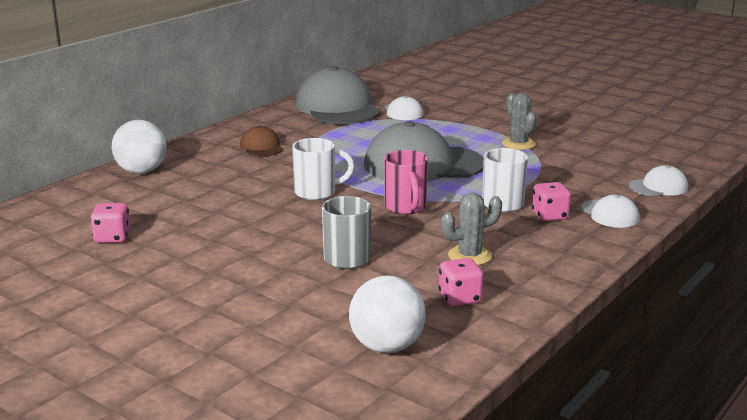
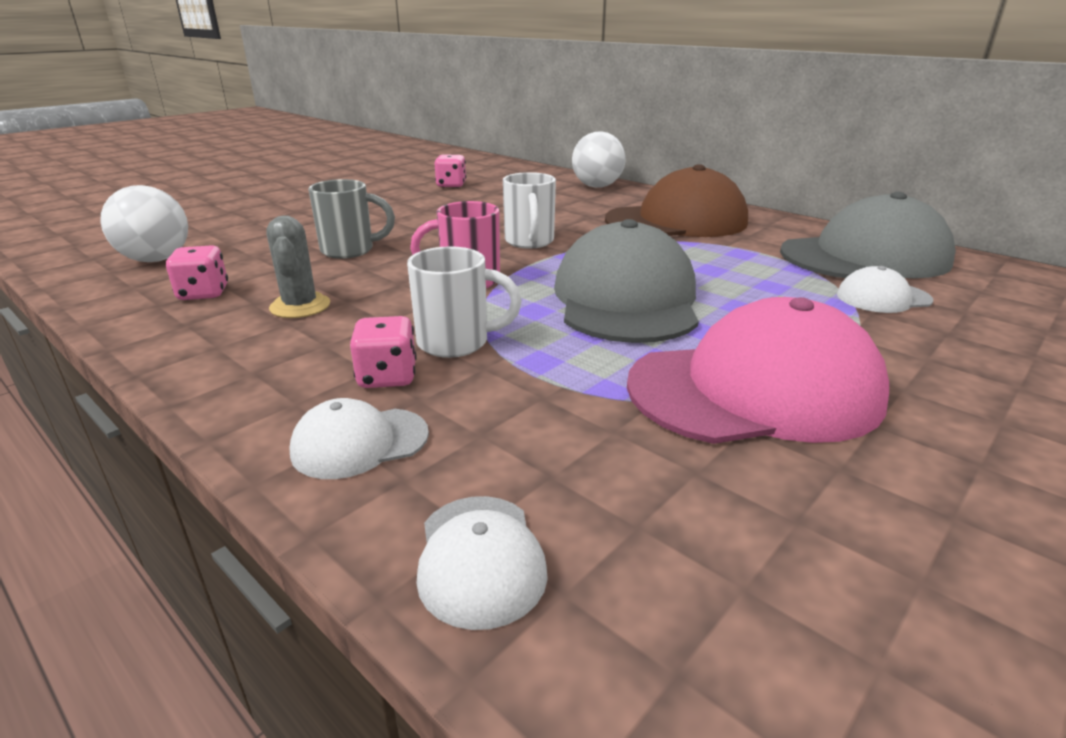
camera: 95 degrees right, 5 degrees up
brown cap [240,126,283,157] -> brown cap [605,164,748,237], size x2.14
grey cactus [502,93,536,150] -> pink cap [627,297,889,444]

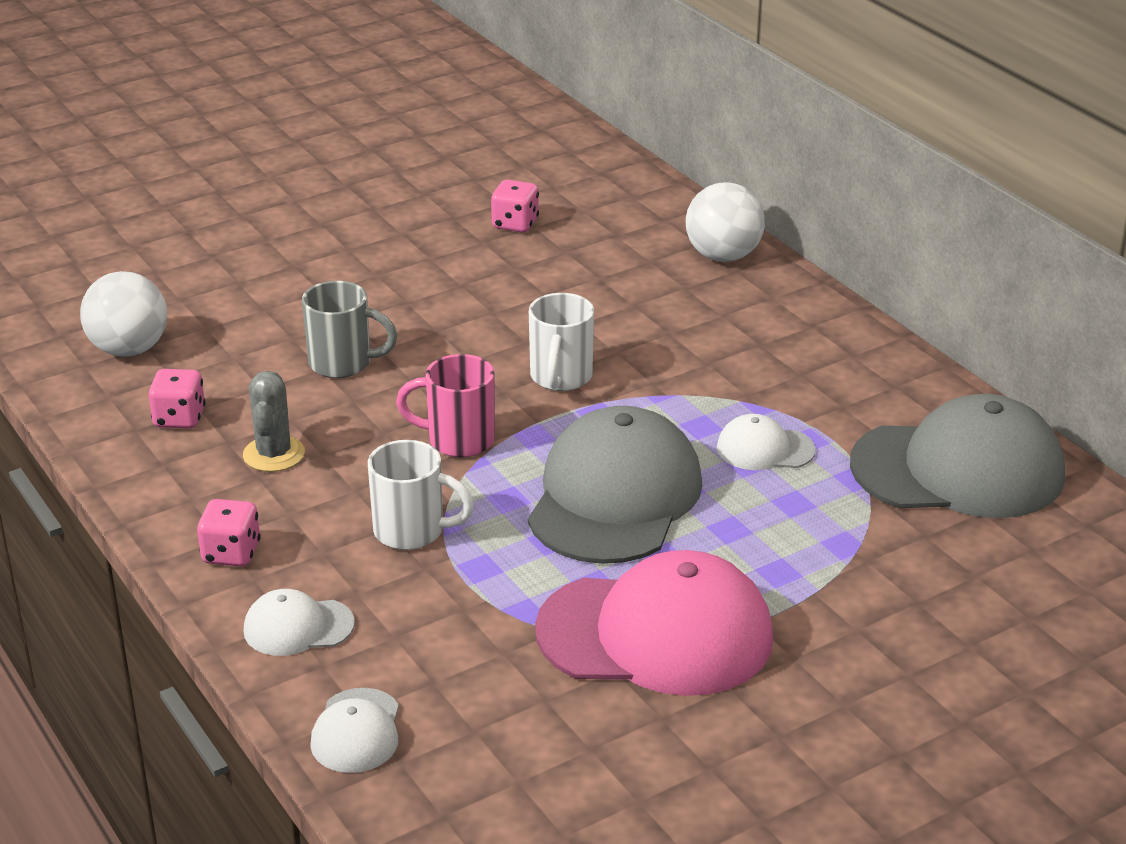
camera: 15 degrees right, 5 degrees up
pink dice [350,316,416,388] -> pink dice moved to [197,499,261,567]
brown cap [605,164,748,237] -> none
white cap [837,266,933,313] -> white cap moved to [717,414,816,470]

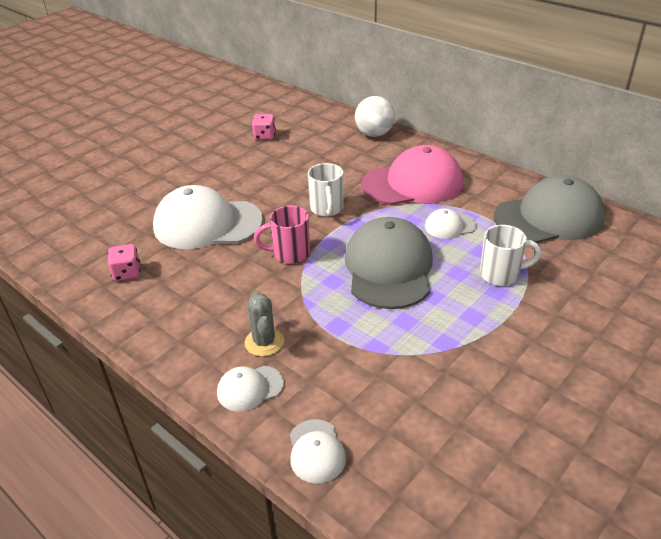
camera: 15 degrees left, 5 degrees up
white ball [80,271,167,357] -> none
pink dice [197,499,261,567] -> none
grey cactus [243,371,305,472] -> grey cactus moved to [245,291,284,356]
grey mug [302,281,398,378] -> white cap [153,185,263,249]
white mug [368,440,474,550] -> white mug moved to [480,225,541,286]
pink cap [535,550,773,696] -> pink cap moved to [362,145,463,205]

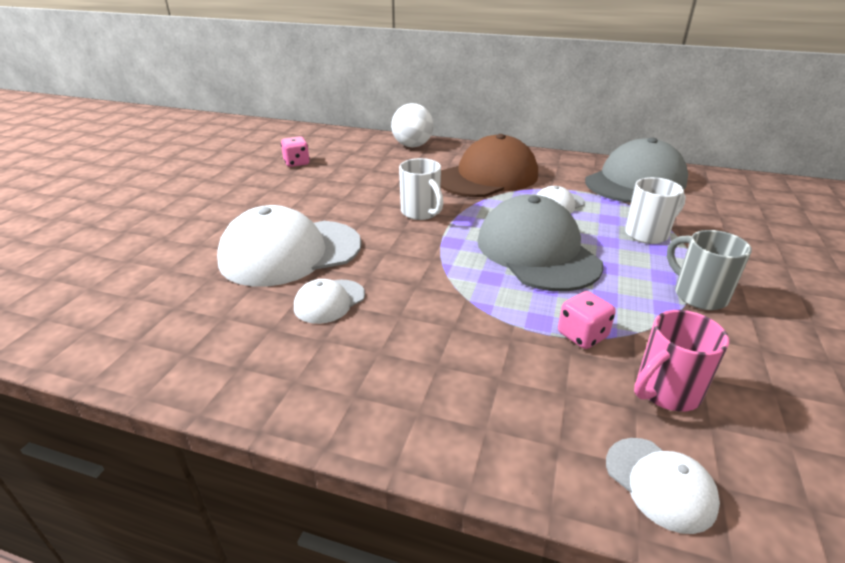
camera: 25 degrees left, 5 degrees down
pink dice [108,244,140,281] -> pink dice moved to [558,291,616,349]
white cap [217,366,284,412] -> white cap moved to [294,279,365,324]
grey cactus [245,291,284,356] -> none
pink mug [254,206,310,264] -> pink mug moved to [634,310,729,411]
pink cap [362,145,463,205] -> brown cap [440,134,538,197]
none -> grey mug [667,230,752,310]

